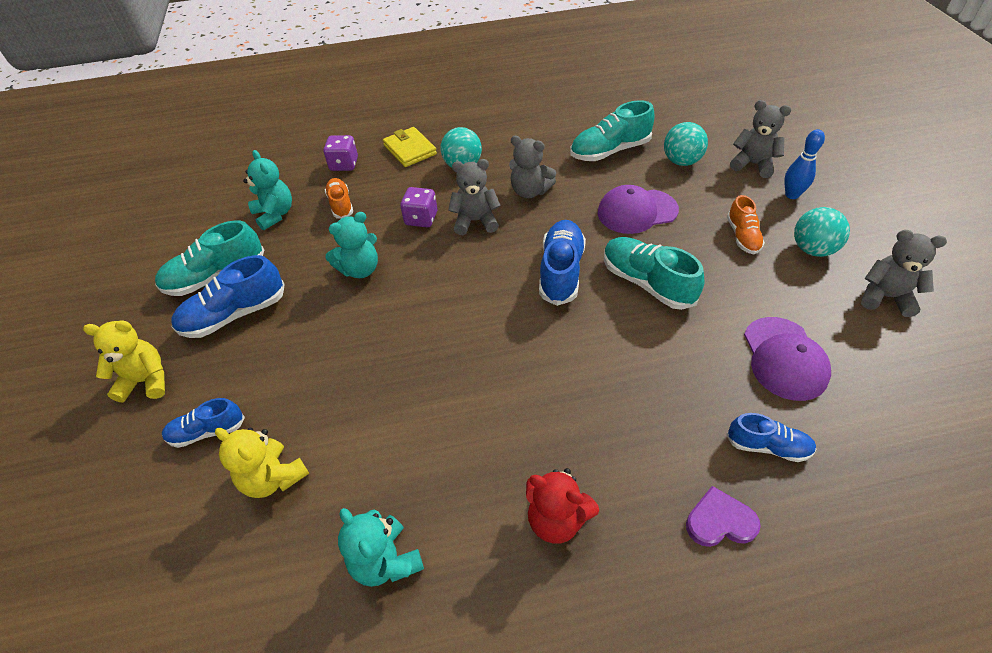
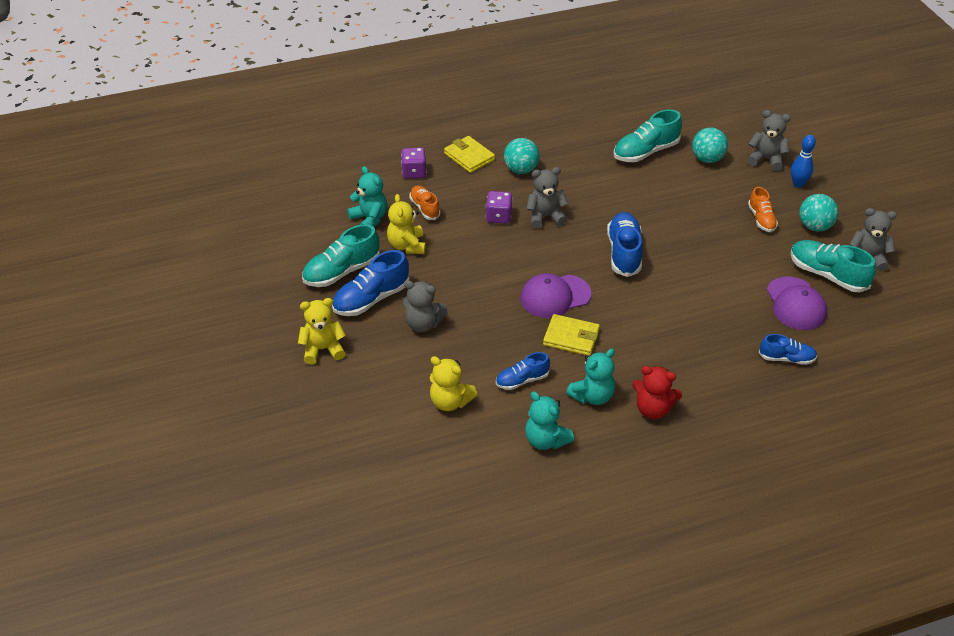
camera: 10 degrees left, 5 degrees down
blue shoe [162,398,245,448] -> blue shoe moved to [496,352,550,390]
turquoise teddy bear [325,212,378,278] -> turquoise teddy bear moved to [566,349,615,405]
grey teddy bear [509,136,556,198] -> grey teddy bear moved to [403,281,448,332]
purple cap [598,185,679,234] -> purple cap moved to [520,273,591,318]
turquoise shoe [604,237,705,310] -> turquoise shoe moved to [790,240,876,292]
purple heart [686,486,761,547] -> none
none -> yellow teddy bear [387,194,426,254]
none -> yellow wallet [543,314,600,356]

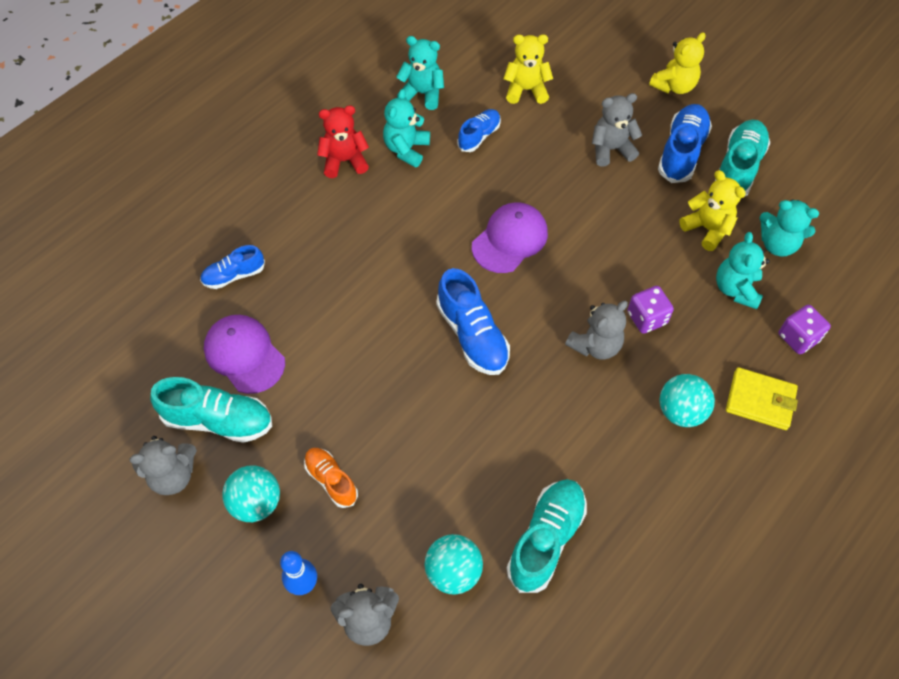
camera: 150 degrees right, 15 degrees up
orange shoe [409,186,441,220] -> turquoise teddy bear [716,232,770,309]
yellow wallet [543,314,600,356] -> none

